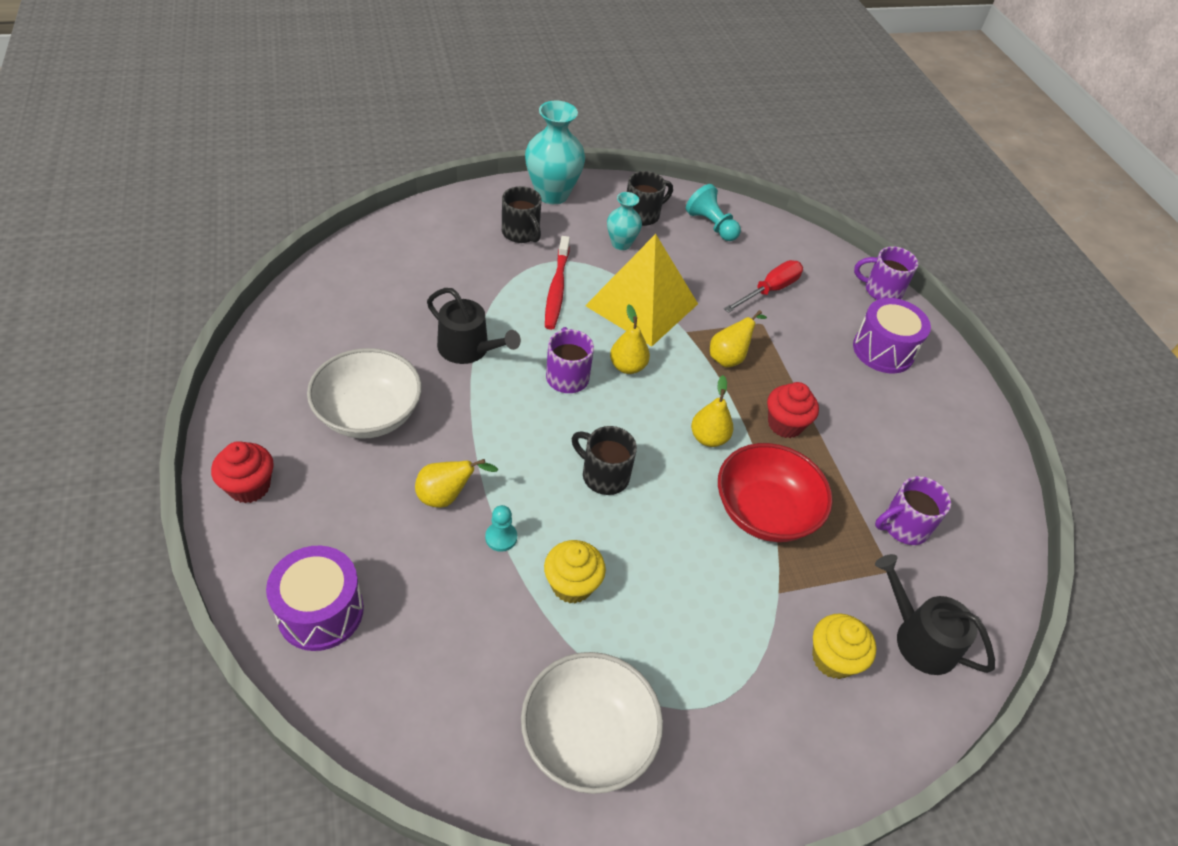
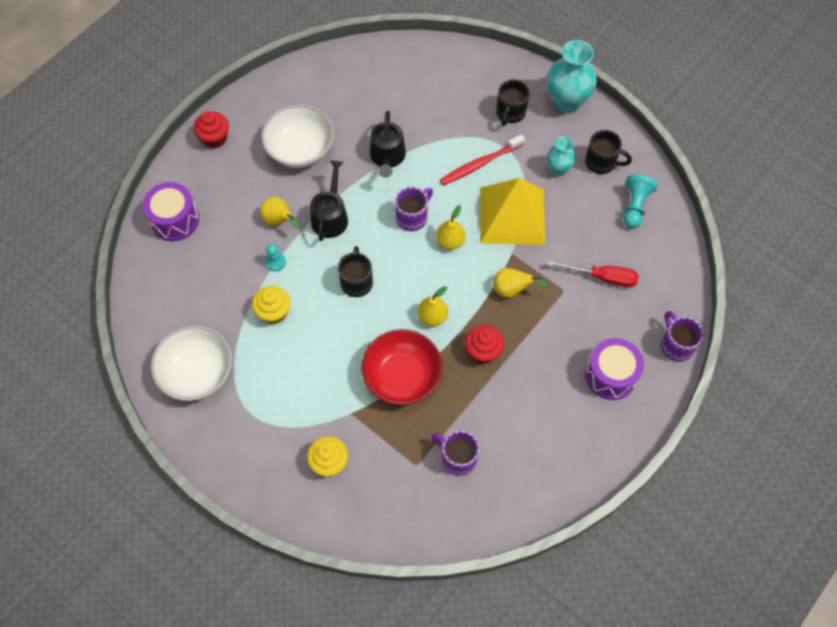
camera: 60 degrees right, 15 degrees up
black watering can [875,554,995,675] -> black watering can moved to [310,160,348,241]

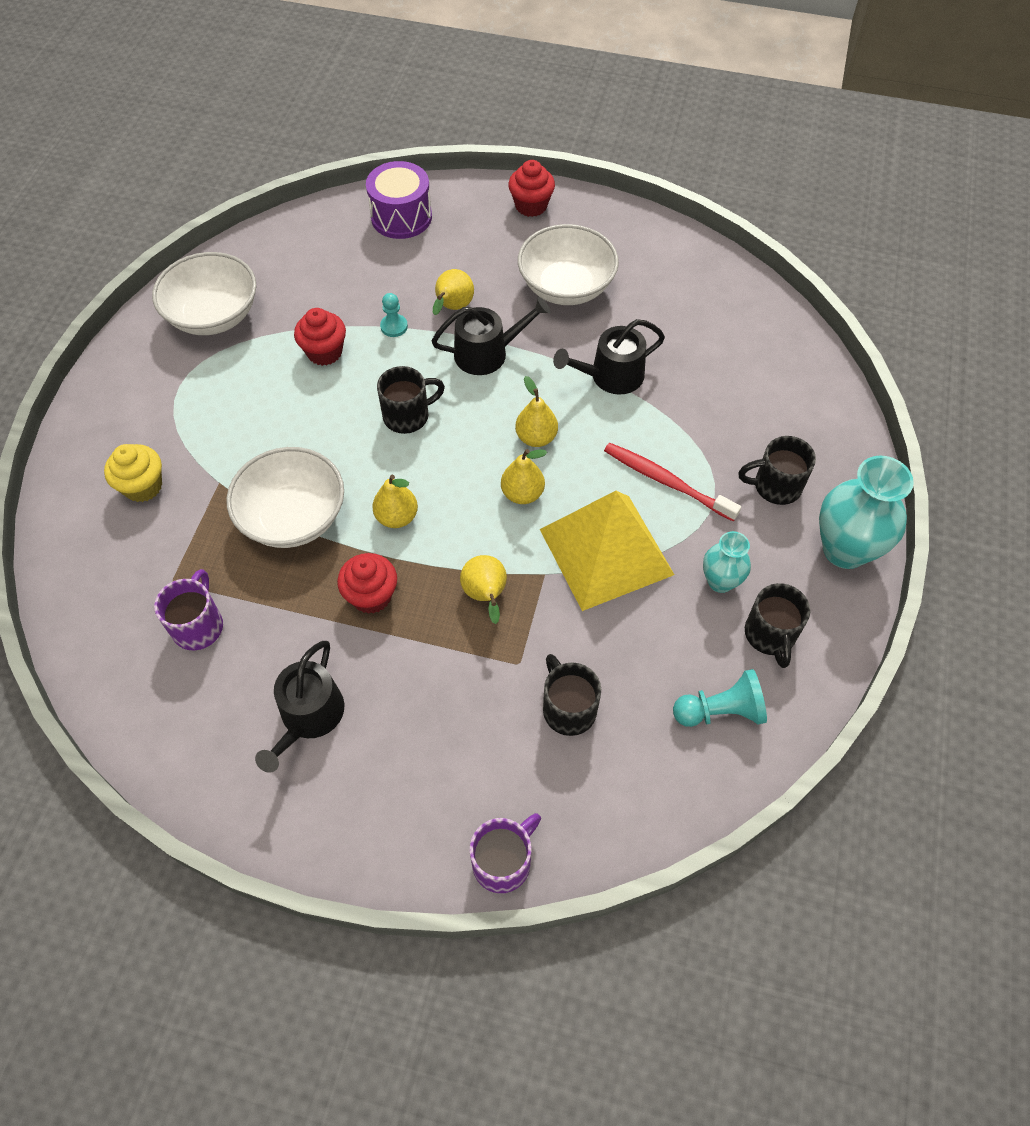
camera: 65 degrees right, 5 degrees down
yellow cupcake [252,286,291,324] -> red cupcake [294,308,346,366]
red bowl [361,329,443,405] -> white bowl [226,447,344,548]
purple mug [395,187,433,231] -> yellow pear [515,376,558,447]
red screwdriver [546,260,638,287] -> black mug [543,654,601,736]
purple drum [585,338,644,400] -> none
none -> black watering can [255,641,344,773]

